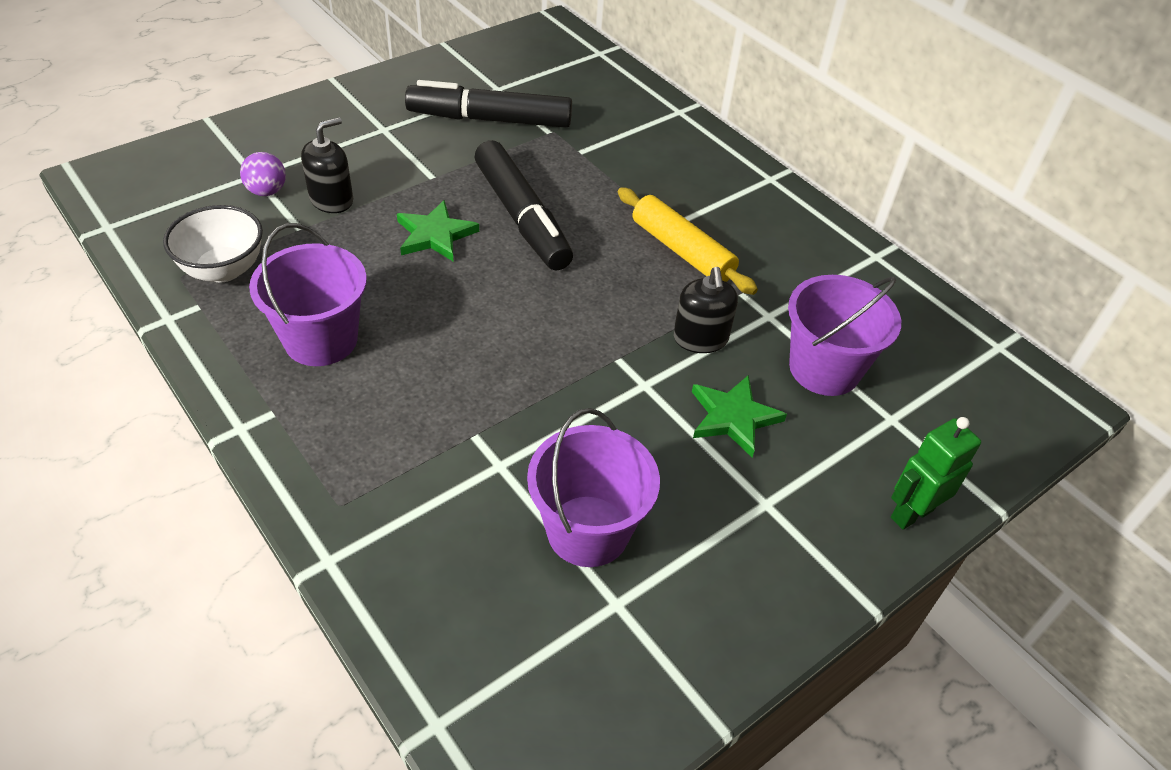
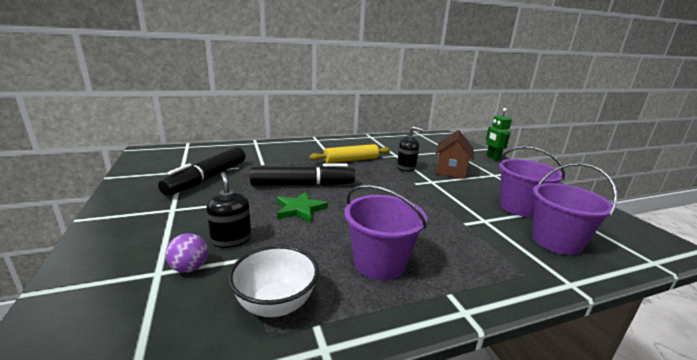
camera: 70 degrees left, 25 degrees down
green star [692,375,787,457] -> brown house [435,130,474,179]
purple bucket [788,275,901,396] -> purple bucket moved to [532,163,618,255]

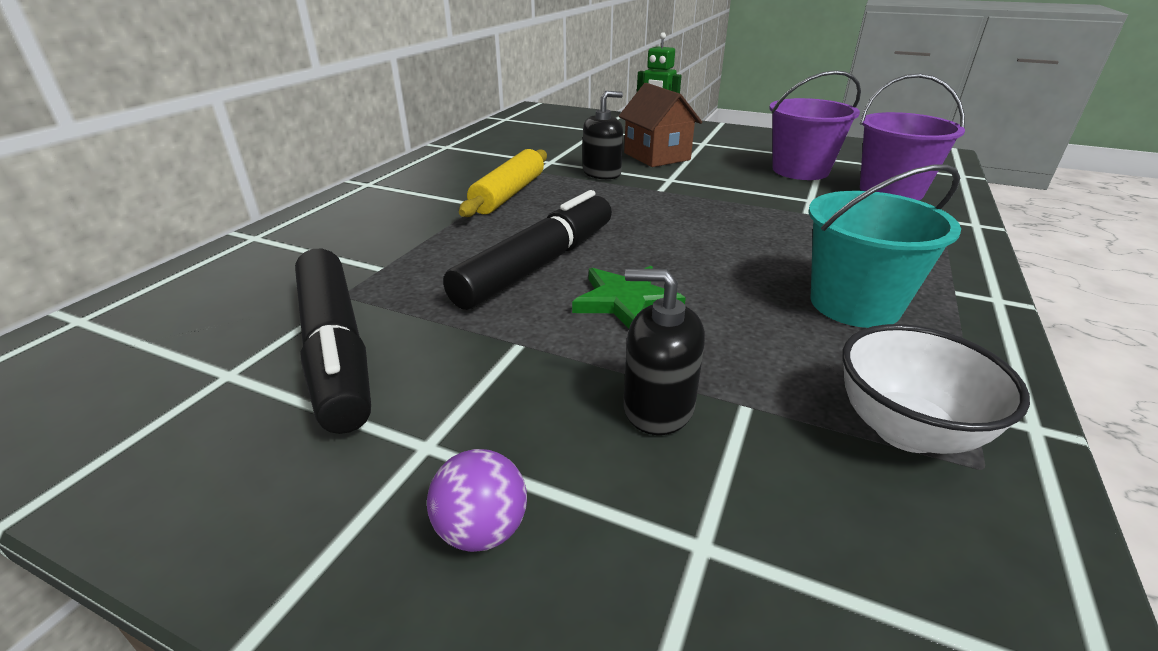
camera: 45 degrees left, 10 degrees up
purple ball [165,233,208,273] -> purple ball moved to [427,449,527,552]
purple bucket [344,185,427,280] -> turquoise bucket [808,164,961,328]

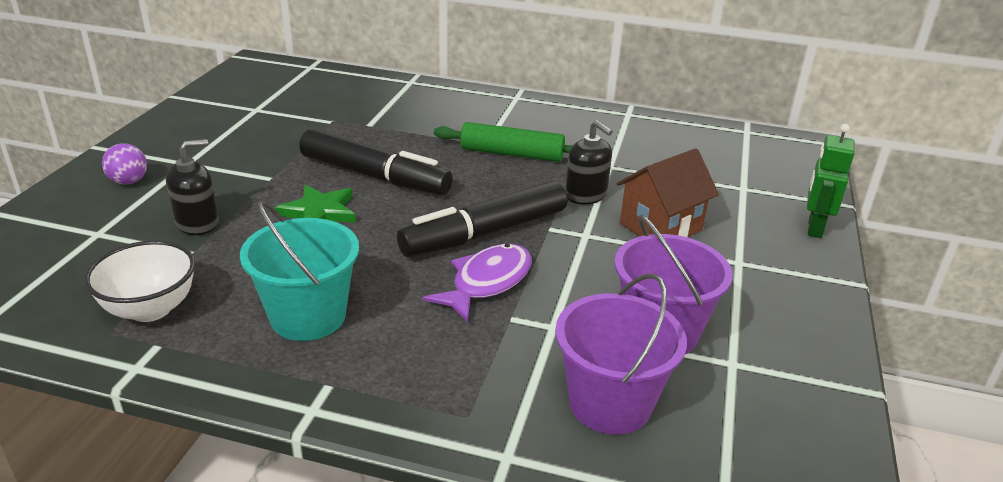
camera: 80 degrees right, 0 degrees up
black marker [295,249,371,434] -> black marker moved to [397,180,568,257]
yellow rolling pin [459,149,547,217] -> green rolling pin [434,122,573,162]
black soap dispenser [623,269,705,435] -> black soap dispenser turned 45 degrees clockwise [166,139,219,235]
none -> purple fish [423,244,532,323]

